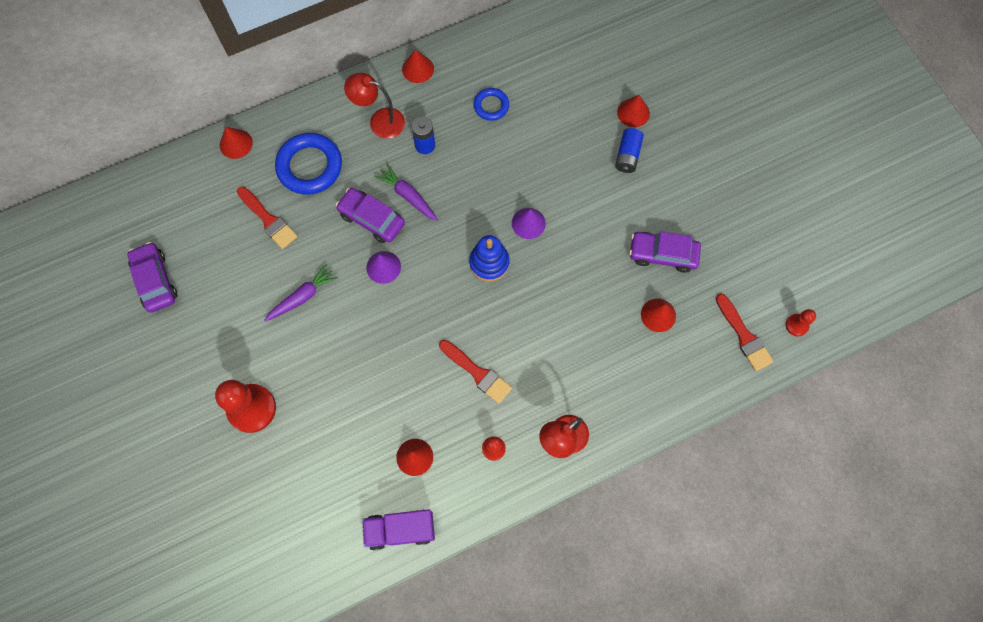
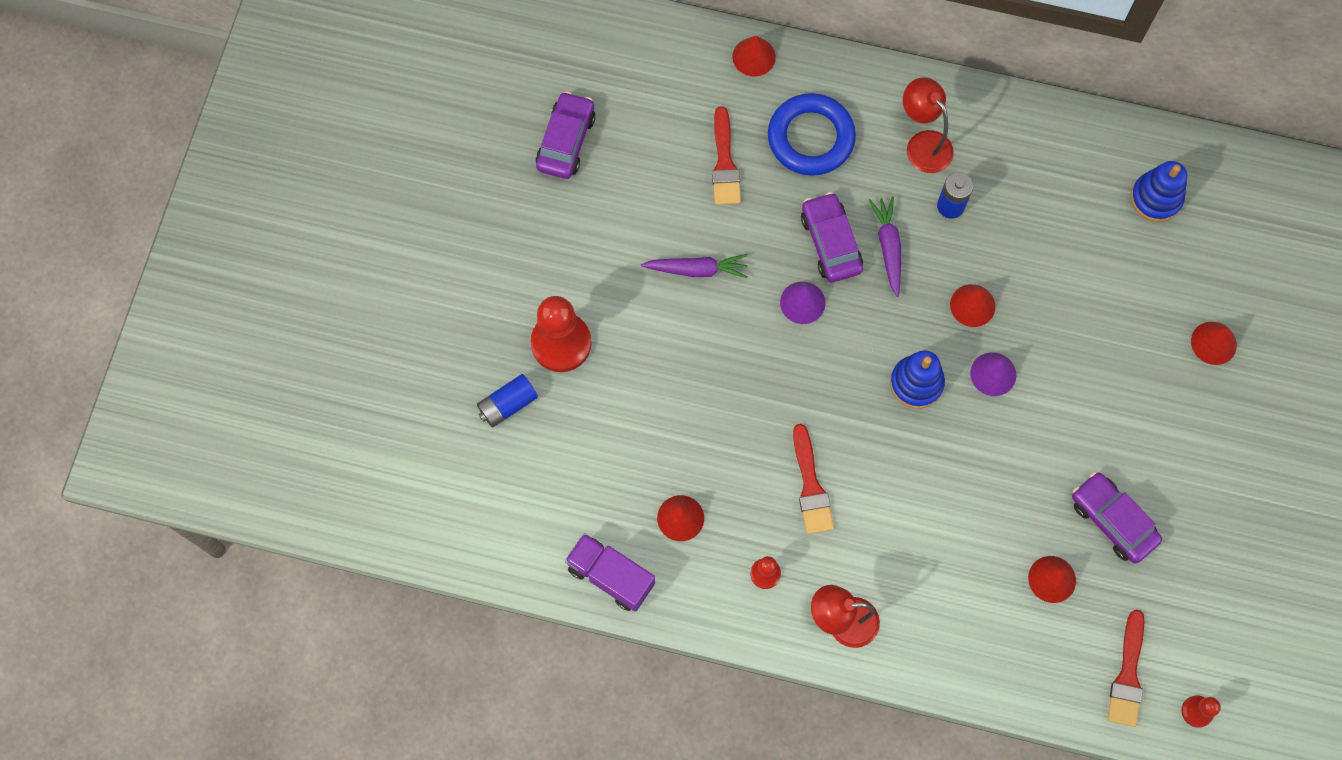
camera: 40 degrees right, 0 degrees up
red cone [402,50,434,83] -> red cone moved to [950,284,995,327]
blue ring [473,88,509,121] -> none
blue battery [615,128,644,173] -> blue battery moved to [477,374,538,428]
none -> blue stacking toy [1131,161,1187,222]

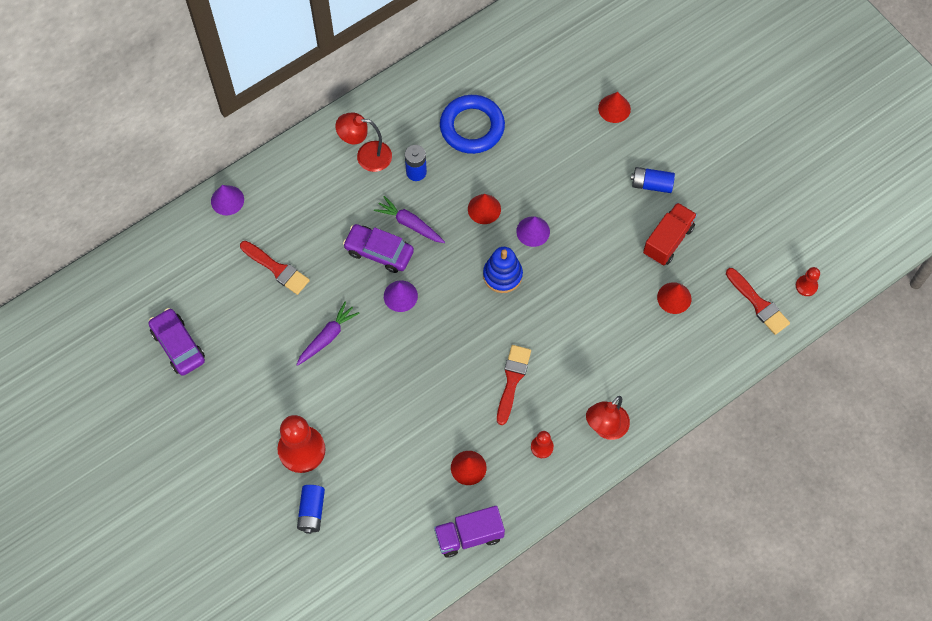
camera: 50 degrees left, 5 degrees down
red cone [732,35,776,77] -> purple cone [211,185,244,215]
blue ring [768,93,856,176] -> blue ring moved to [440,95,505,154]
red brush [793,424,834,534] -> red brush turned 105 degrees counterclockwise [497,345,531,425]
purple car [1072,472,1162,563] -> red truck [643,202,697,265]
blue stacking toy [1131,161,1187,222] -> none
none -> blue battery [631,167,675,193]

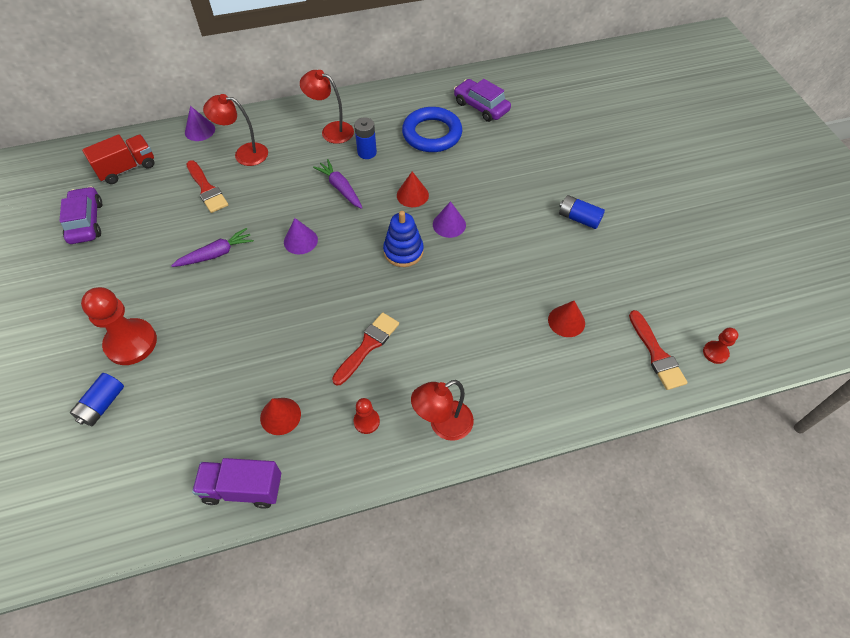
camera: 20 degrees right, 10 degrees down
purple car [343,224,414,273] -> purple car moved to [454,79,511,122]
red cone [598,92,631,123] -> none
red truck [643,202,697,265] -> red truck moved to [82,134,155,184]
none -> red lamp [203,94,268,166]

